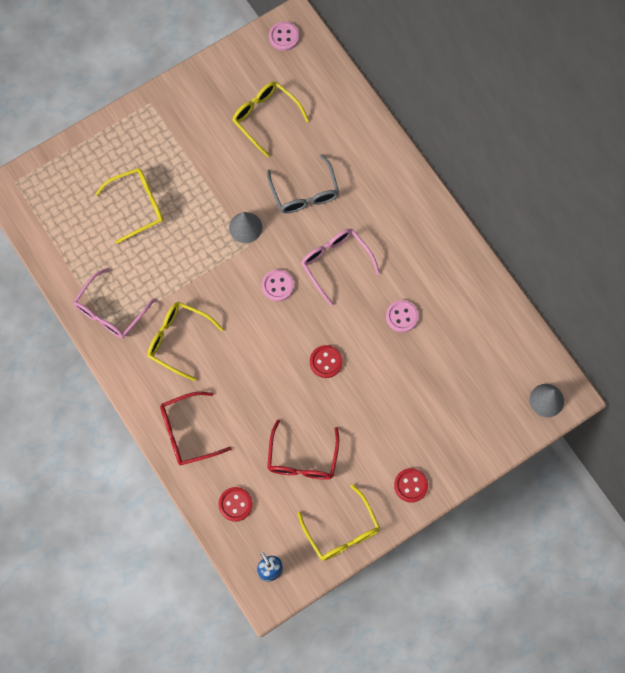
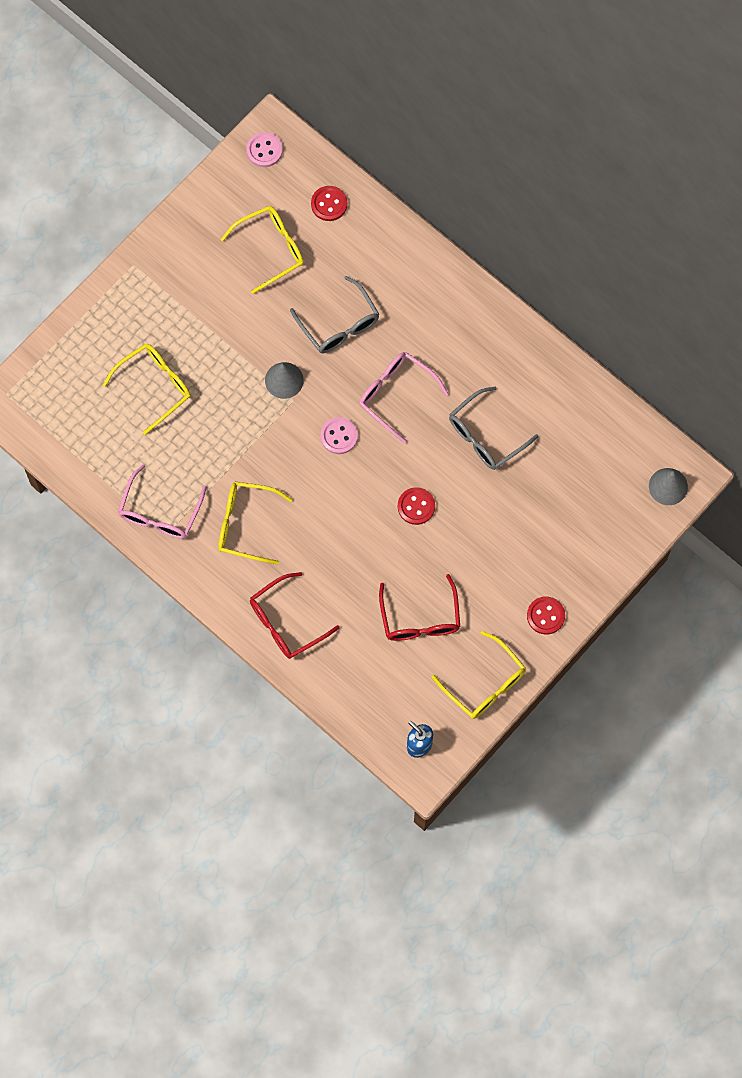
camera: 15 degrees left, 0 degrees up
red button [218,487,253,522] -> red button moved to [311,186,347,221]
yellow glasses [232,81,309,157] -> yellow glasses turned 120 degrees clockwise [221,206,304,294]
pink button [386,300,419,333] -> grey glasses [449,387,539,470]

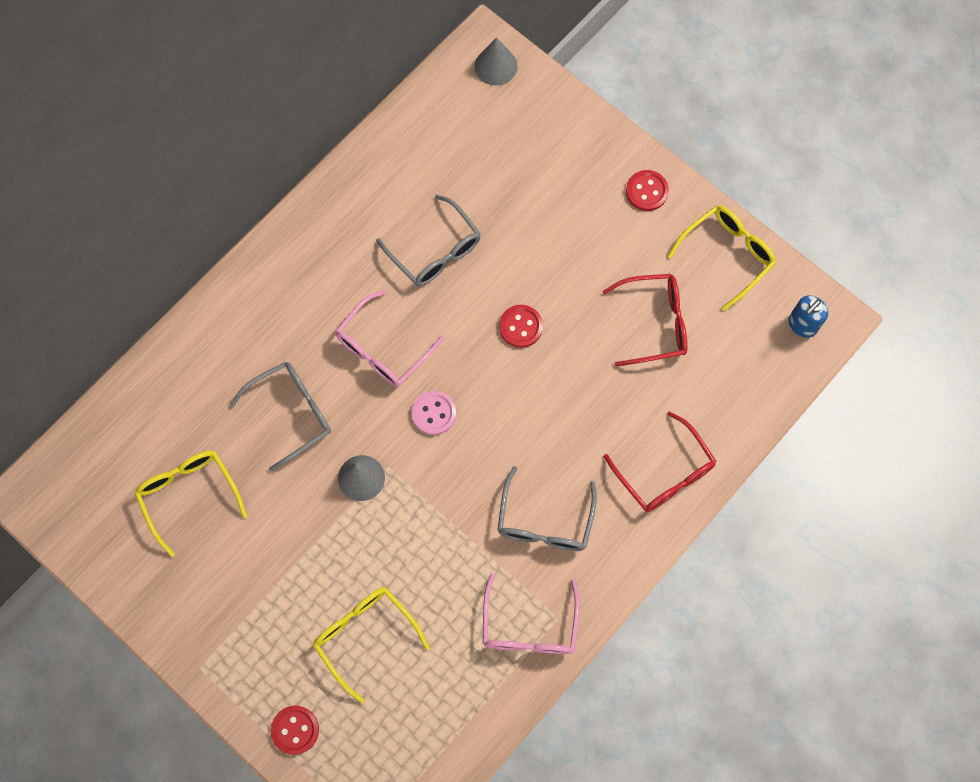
camera: 90 degrees left, 0 degrees up
pink glasses [118,464,207,539] -> pink glasses turned 75 degrees clockwise [483,573,580,654]
yellow glasses [218,482,293,565] -> grey glasses [497,466,597,551]
pink button [246,132,283,167] -> none
red button [311,186,347,221] -> red button moved to [271,706,319,755]

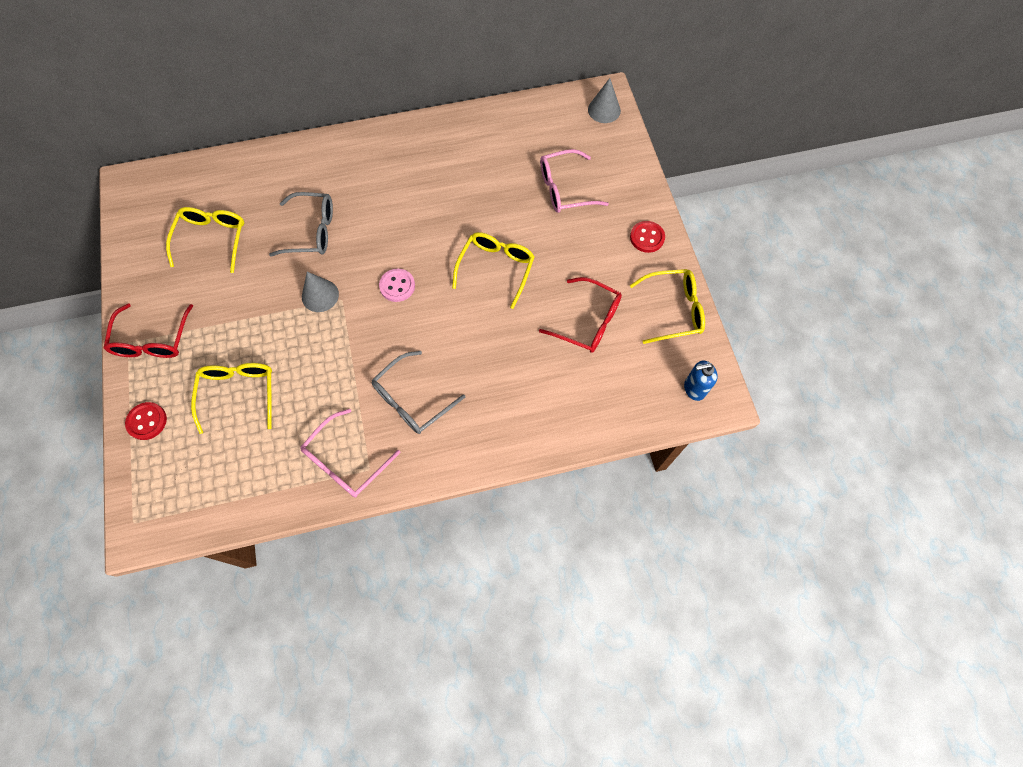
camera: 35 degrees right, 5 degrees down
pink glasses [335,290,444,387] -> pink glasses moved to [540,149,609,213]
grey glasses [376,194,481,286] -> none
red button [499,305,543,348] -> yellow glasses [452,232,534,309]
red glasses [604,411,716,512] -> red glasses moved to [104,304,193,358]

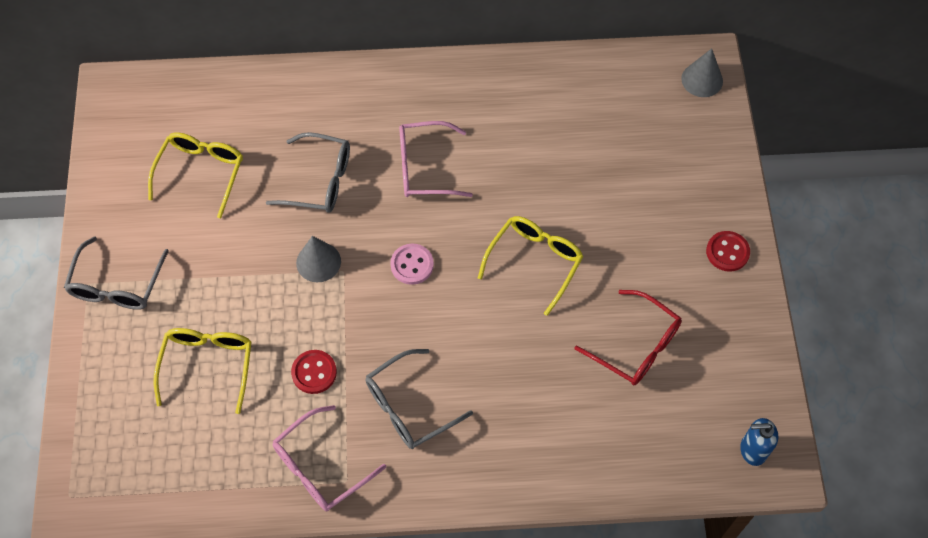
camera: 10 degrees right, 5 degrees down
red glasses [104,304,193,358] -> grey glasses [64,236,169,310]
red button [125,402,167,440] -> red button moved to [291,350,337,394]
pink glasses [540,149,609,213] -> pink glasses moved to [399,121,473,197]
yellow glasses [630,269,705,344] -> none

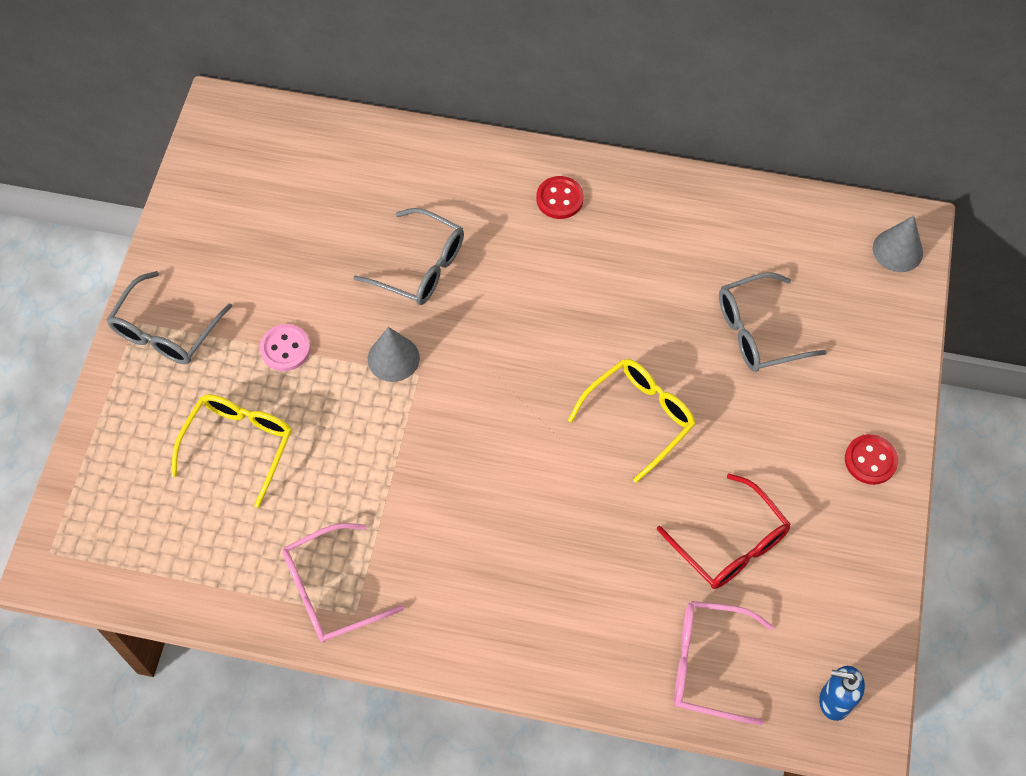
camera: 15 degrees right, 0 degrees up
yellow glasses [148,132,243,218] -> none
red button [291,350,337,394] -> red button moved to [536,176,584,219]
grey glasses [365,349,473,449] -> grey glasses moved to [719,273,827,372]
pink button [390,244,434,285] -> pink button moved to [260,324,311,371]
pink glasses [399,121,473,197] -> pink glasses moved to [674,601,773,725]

